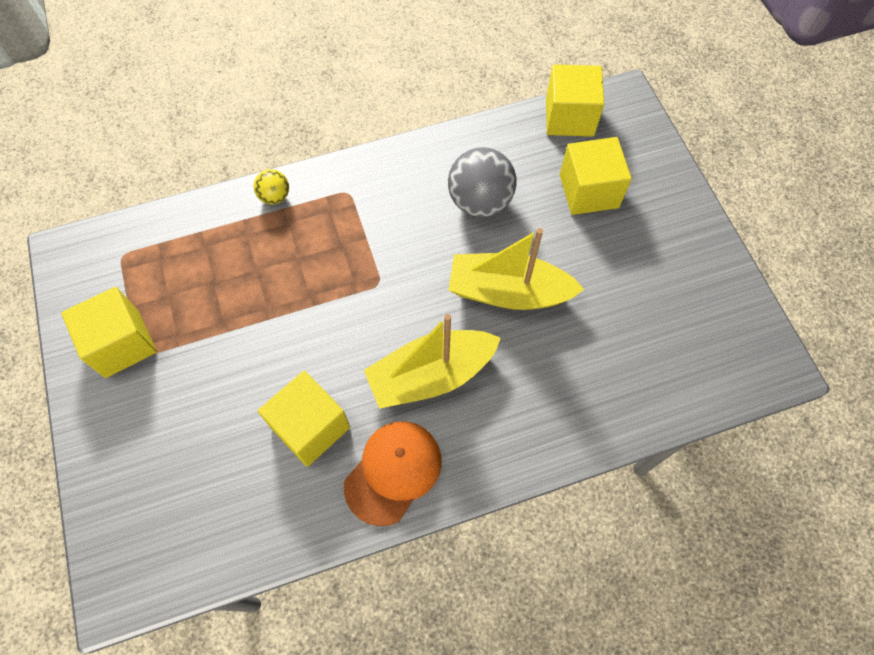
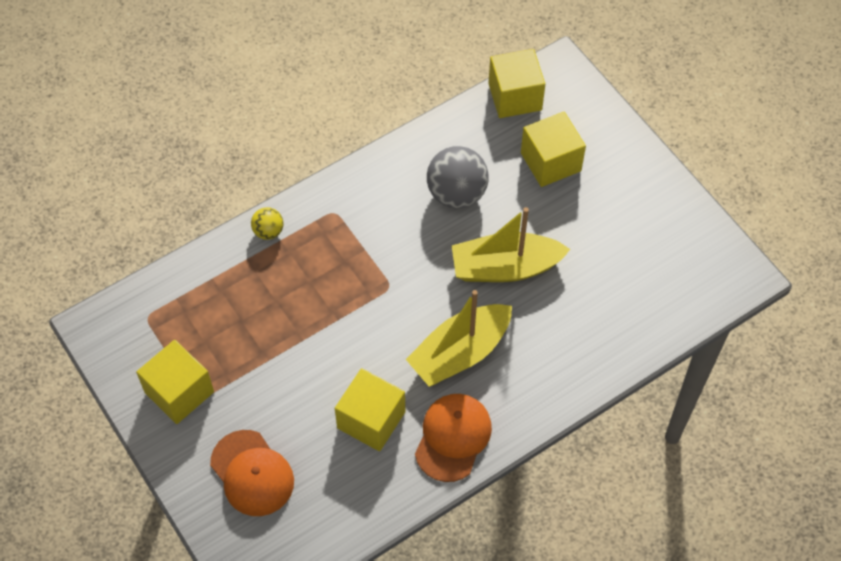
camera: 15 degrees left, 5 degrees down
none -> orange cap [210,430,294,516]

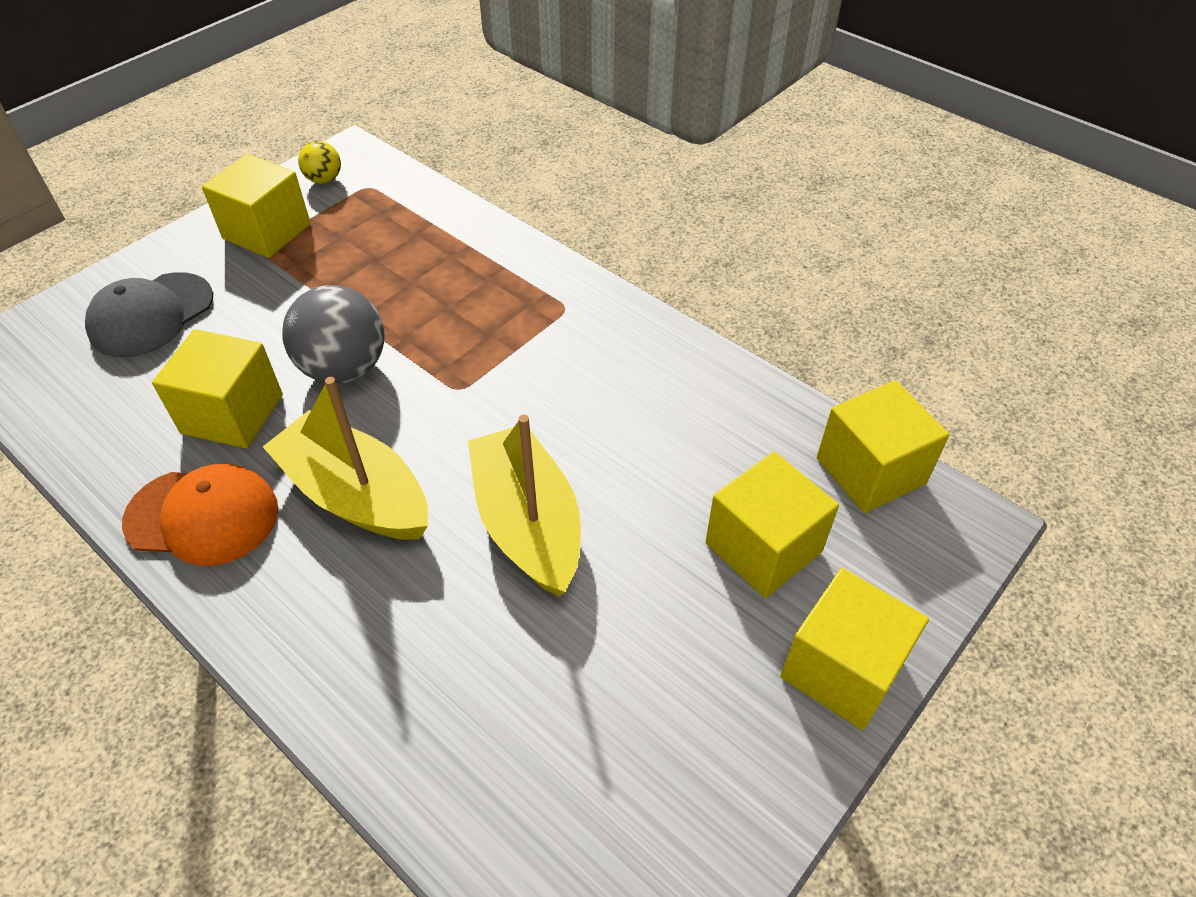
camera: 75 degrees right, 10 degrees down
orange cap [210,430,294,516] -> grey cap [85,272,213,357]
yellow ball [251,207,283,240] -> yellow ball moved to [298,141,341,184]
grey ball [427,146,489,208] -> grey ball moved to [282,285,385,384]
none -> yellow cube [780,568,929,730]

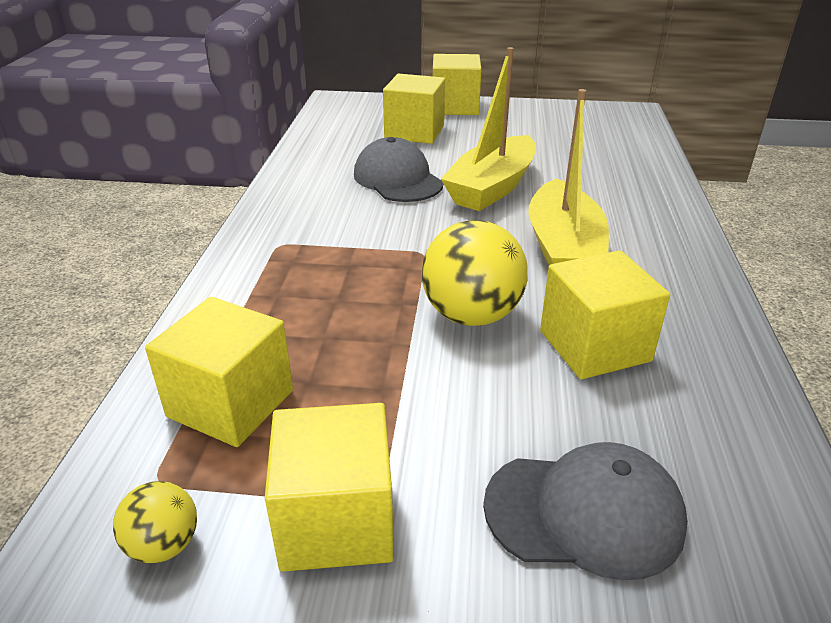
camera: 125 degrees left, 15 degrees down
orange cap [122,464,278,566] -> none
grey ball [282,285,385,384] -> yellow ball [421,220,528,326]
yellow cube [817,380,950,513] -> yellow cube moved to [145,297,293,447]
none -> grey cap [354,137,443,202]

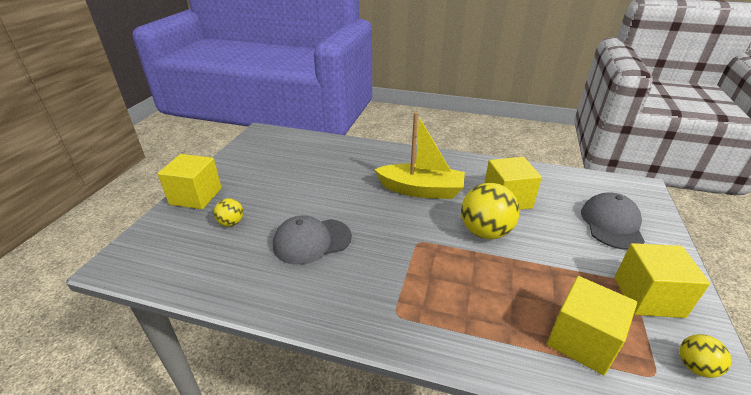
camera: 80 degrees left, 0 degrees up
yellow cube [383,74,445,144] -> yellow ball [214,198,243,226]
yellow boat [441,47,535,211] -> none

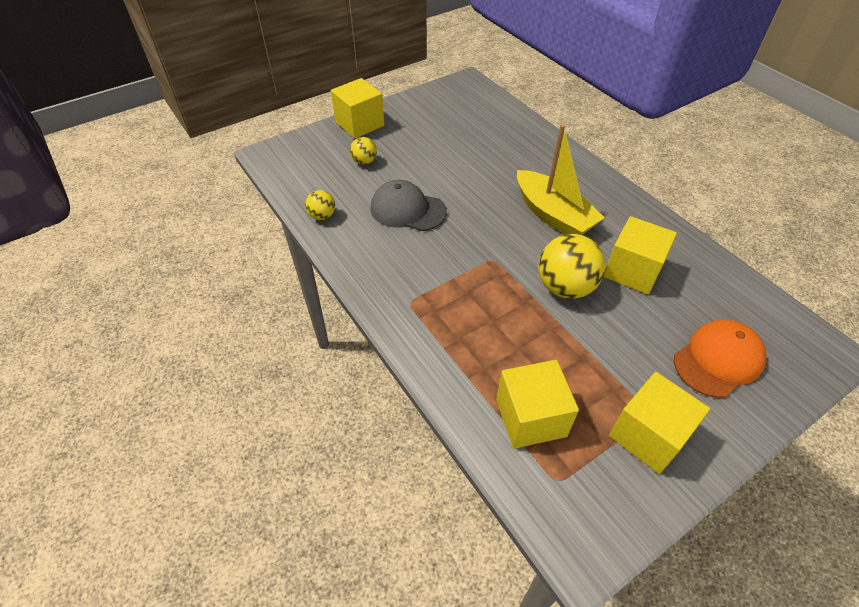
camera: 40 degrees right, 15 degrees up
grey cap [581,193,645,250] -> orange cap [674,320,766,398]
yellow ball [680,334,731,378] -> yellow ball moved to [305,190,335,220]

